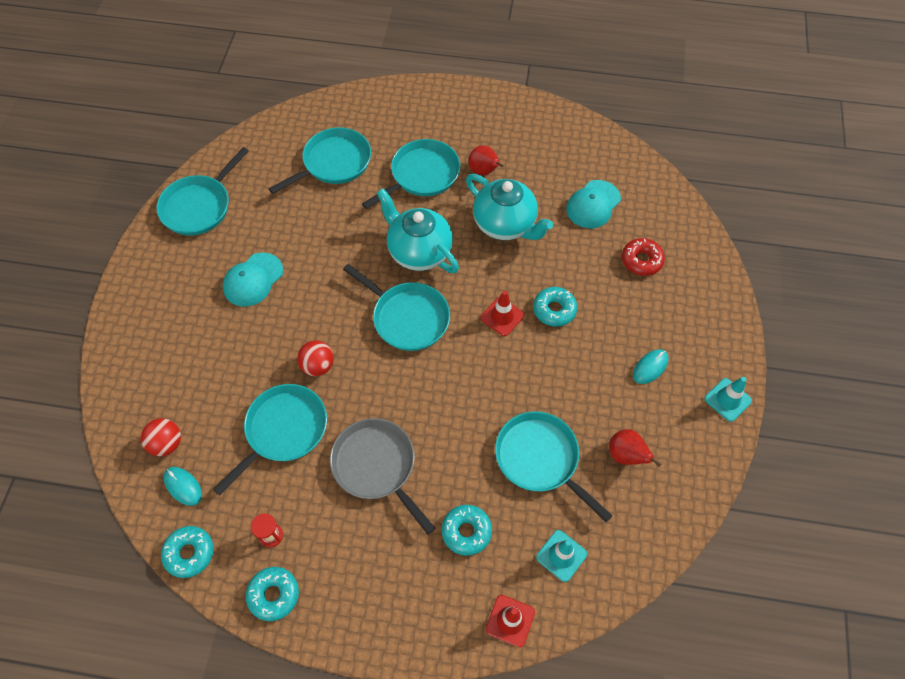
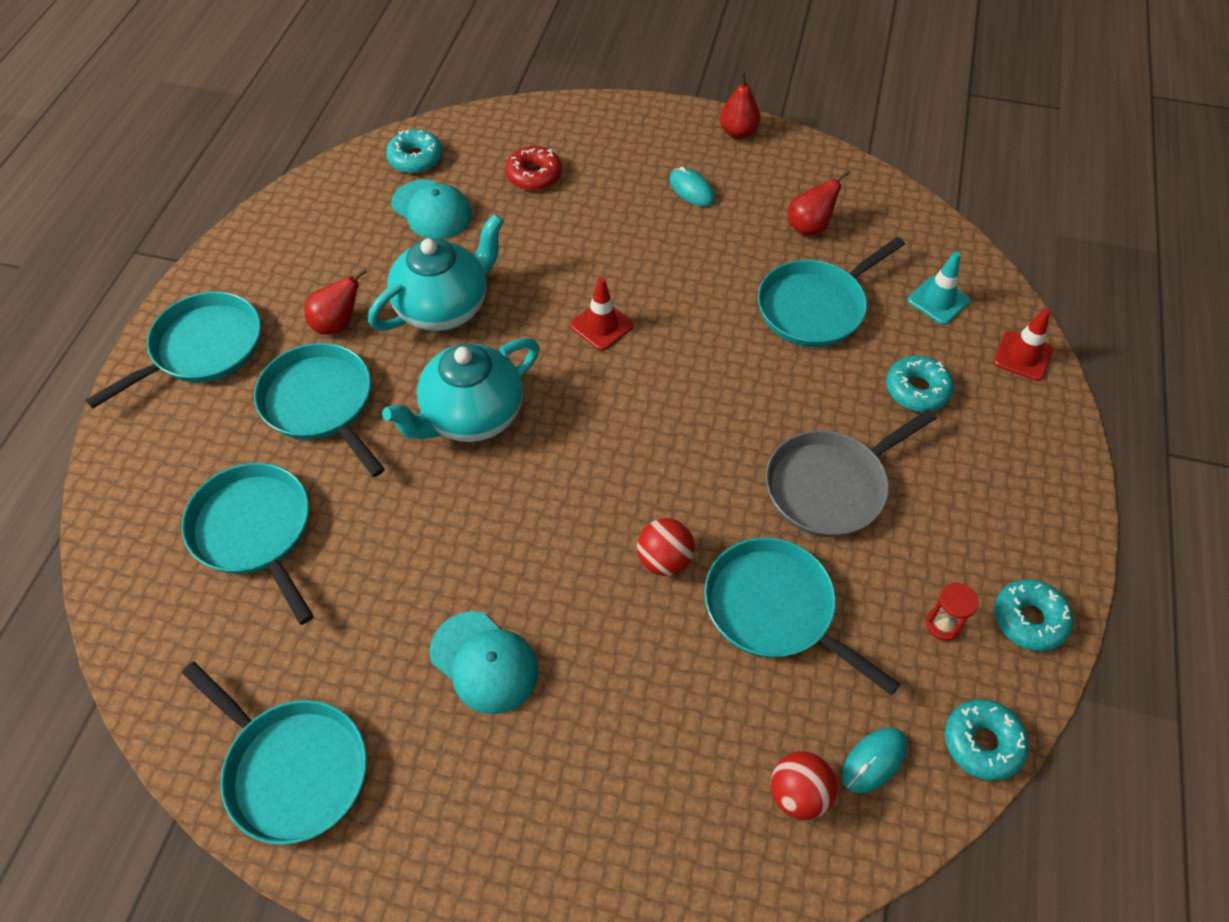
camera: 85 degrees left, 5 degrees down
turquoise pan [343,264,450,351] -> turquoise pan moved to [85,292,261,409]
turquoise donut [533,287,577,327] -> turquoise donut moved to [386,129,443,173]
turquoise traffic cone [705,377,752,422] -> red pear [720,72,761,139]

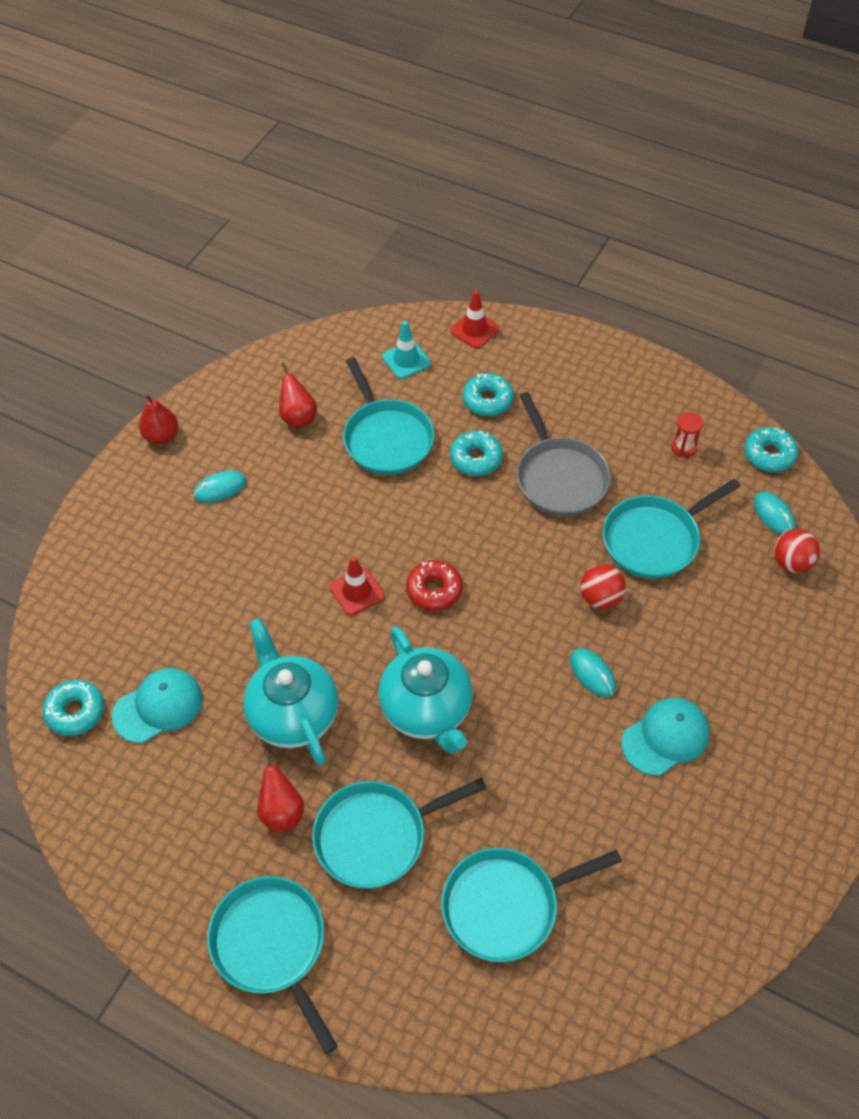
camera: 75 degrees left, 0 degrees up
turquoise pan [182,662,367,845] -> none
red donut [505,146,562,191] -> red donut moved to [406,560,463,611]
turquoise donut [994,579,1073,651] -> turquoise donut moved to [450,431,503,476]
none -> turquoise mouse [570,648,616,697]

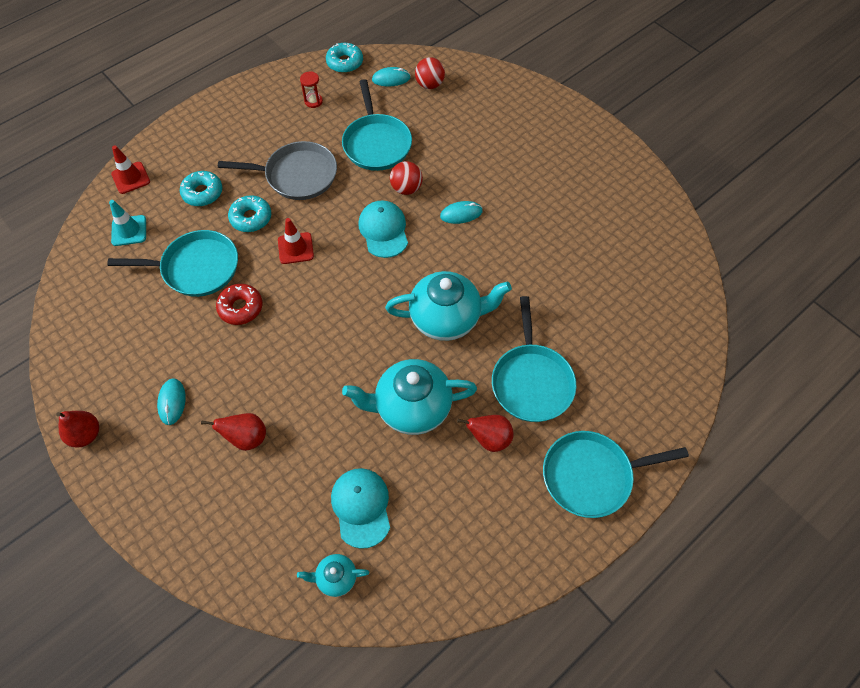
camera: 70 degrees left, 5 degrees up
turquoise donut [43,680,104,736] -> turquoise teapot [297,554,369,597]
red pear [279,362,317,428] -> red pear moved to [201,413,266,451]
red traffic cone [329,556,385,616] -> red traffic cone moved to [278,218,314,264]
red donut [406,560,463,611] -> red donut moved to [216,284,262,325]
turquoise pan [441,848,622,962] -> none
turquoise cap [621,698,710,775] -> turquoise cap moved to [358,200,408,258]

